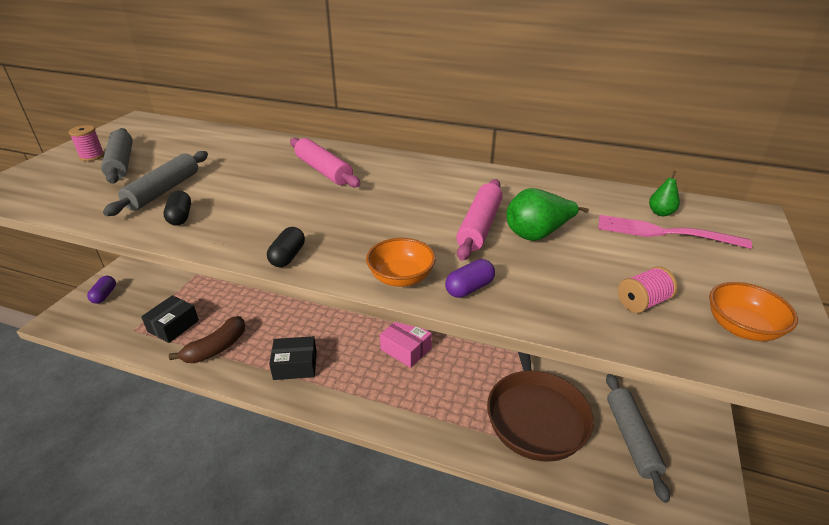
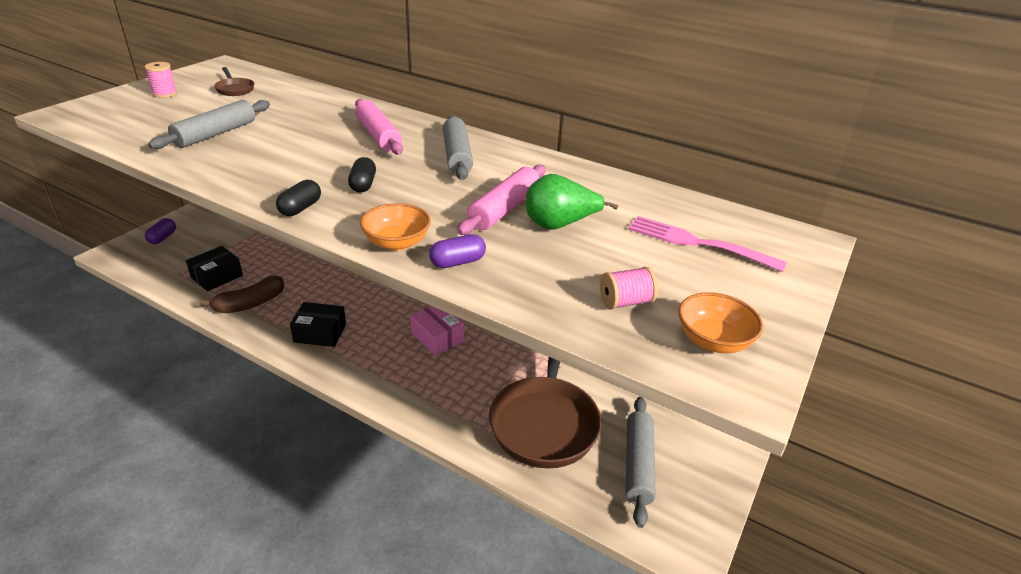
camera: 10 degrees right, 0 degrees up
grey rolling pin [101,128,133,183] -> grey rolling pin moved to [443,115,473,180]
black capsule [163,191,191,225] -> black capsule moved to [348,157,376,192]
green pear [649,171,680,216] -> none
none -> brown pan [214,67,254,96]

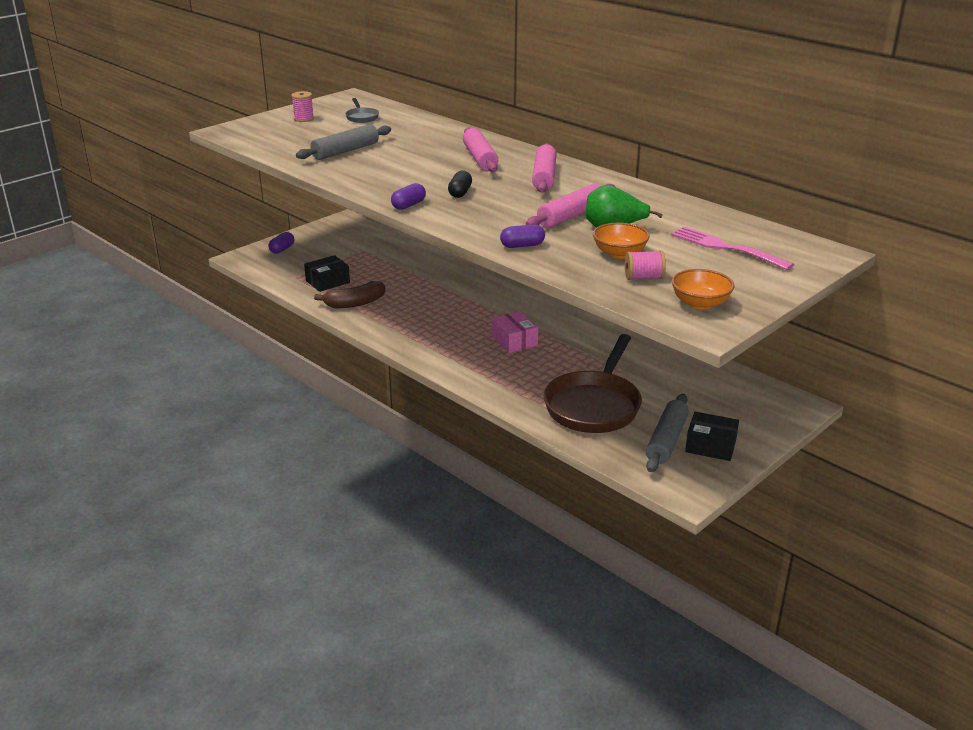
camera: 15 degrees right, 5 degrees down
brown pan [214,67,254,96] -> grey pan [345,98,379,123]
black capsule [276,180,321,216] -> purple capsule [391,183,426,210]
black box [290,302,346,347] -> black box moved to [685,412,739,461]
orange bowl [360,203,431,251] -> orange bowl moved to [593,223,650,259]
grey rolling pin [443,115,473,180] -> pink rolling pin [532,143,557,193]

